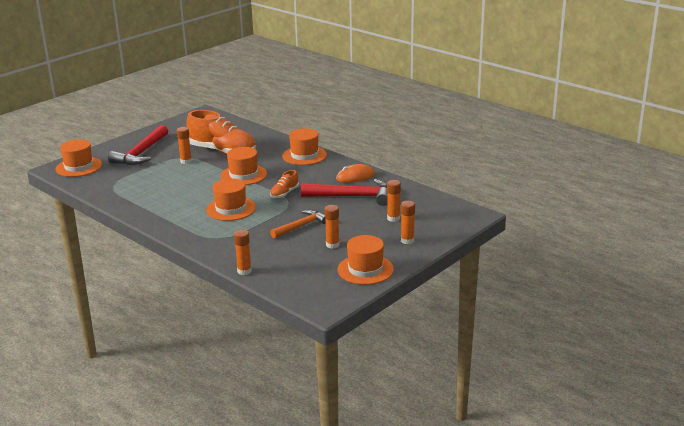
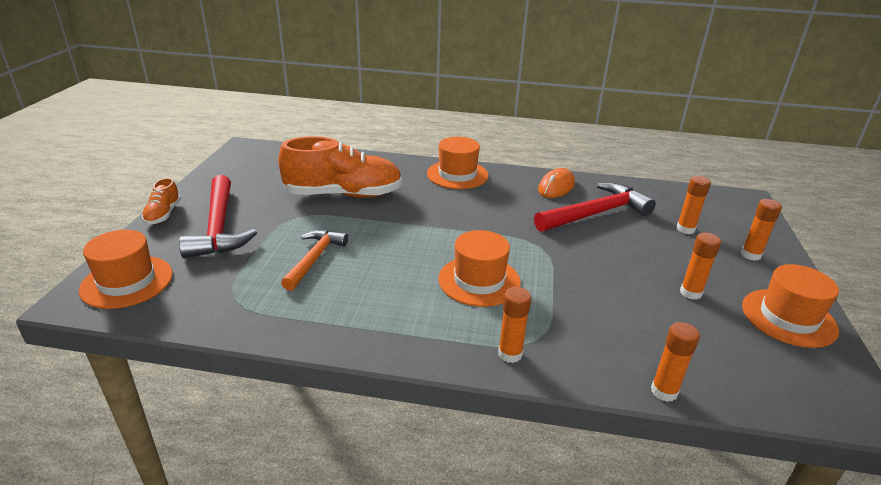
camera: 35 degrees left, 5 degrees up
orange glue stick [177,127,192,164] -> orange glue stick moved to [498,287,531,363]
orange hat [220,147,267,185] -> none
orange shoe [270,170,299,198] -> orange shoe moved to [142,178,181,225]
orange hammer [270,210,326,238] -> orange hammer moved to [281,230,348,291]

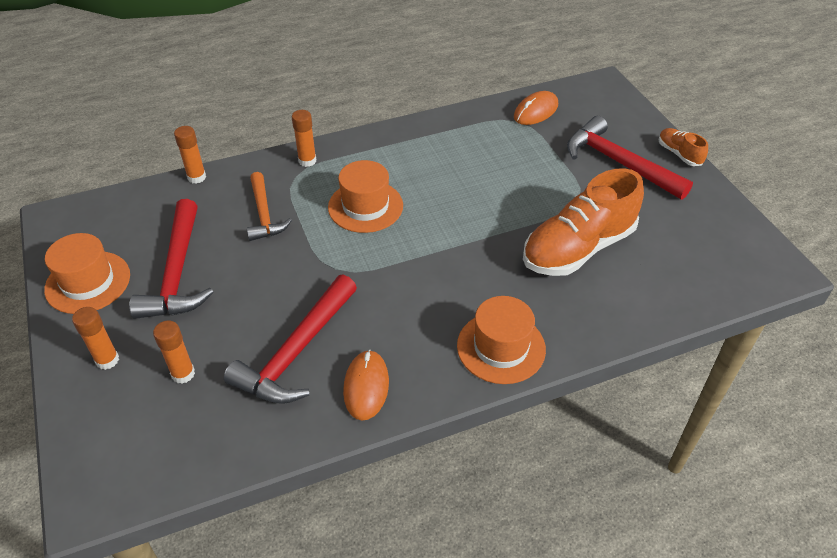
camera: 150 degrees right, 15 degrees up
orange hat [79,230,173,309] -> none
orange hammer [281,230,348,291] -> orange hammer moved to [247,172,292,241]
orange glue stick [680,233,721,300] -> red hammer [129,199,214,319]
none -> orange mouse [514,91,558,125]

